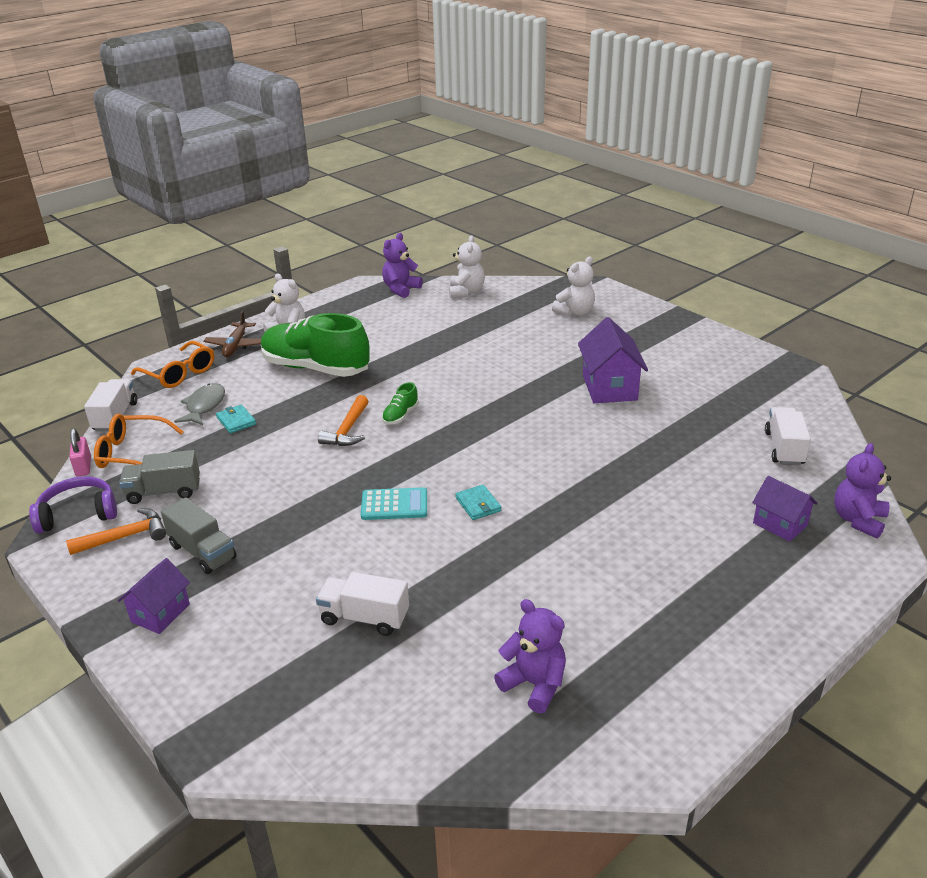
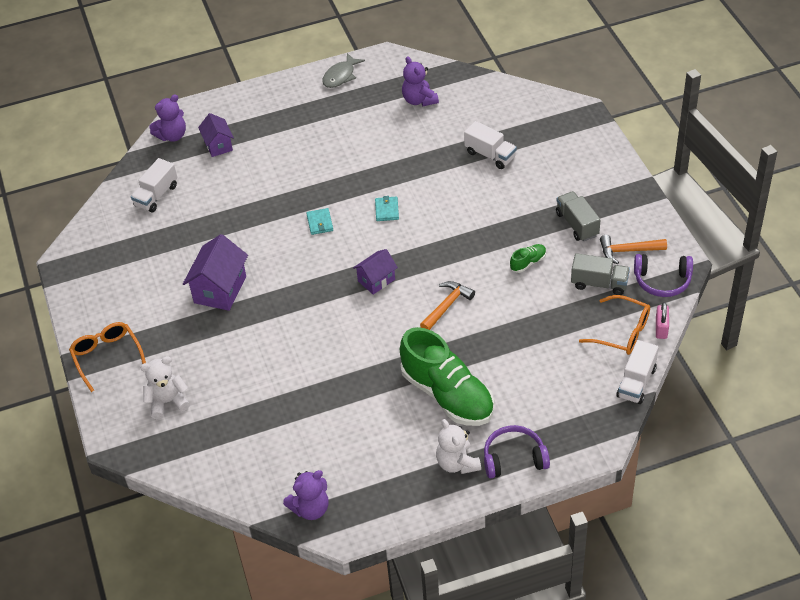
camera: 155 degrees left, 15 degrees up
purple house [118,558,190,634] -> purple house moved to [353,249,398,295]
orange glasses [131,341,214,388] -> orange glasses moved to [69,322,146,392]
grey fish [174,383,225,425] -> grey fish moved to [322,53,365,88]
brown plane [204,311,261,357] -> purple headphones [484,425,550,478]
turquoise wallet [216,405,256,433] -> turquoise wallet moved to [306,208,333,235]
turquoise calculator [361,487,427,520] -> none
green shoe [382,382,419,425] -> green shoe moved to [510,244,546,273]
white teddy bear [449,235,485,298] -> none

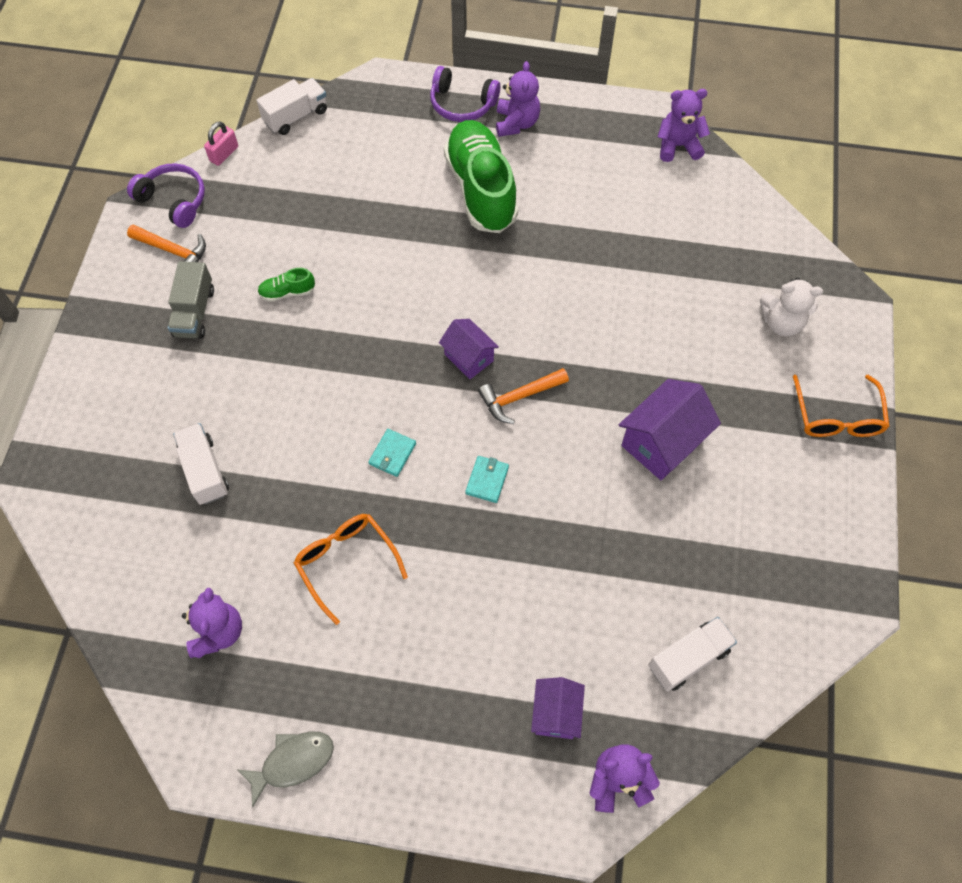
camera: 155 degrees left, 15 degrees up
purple house [353,249,398,295] -> purple house turned 60 degrees clockwise [439,319,499,379]
orange hammer [420,281,475,330] -> orange hammer moved to [478,368,569,424]
white teddy bear [436,419,481,474] -> purple teddy bear [496,61,540,137]
grey truck [571,253,630,295] -> none
orange glasses [579,295,650,355] -> orange glasses moved to [294,514,408,625]

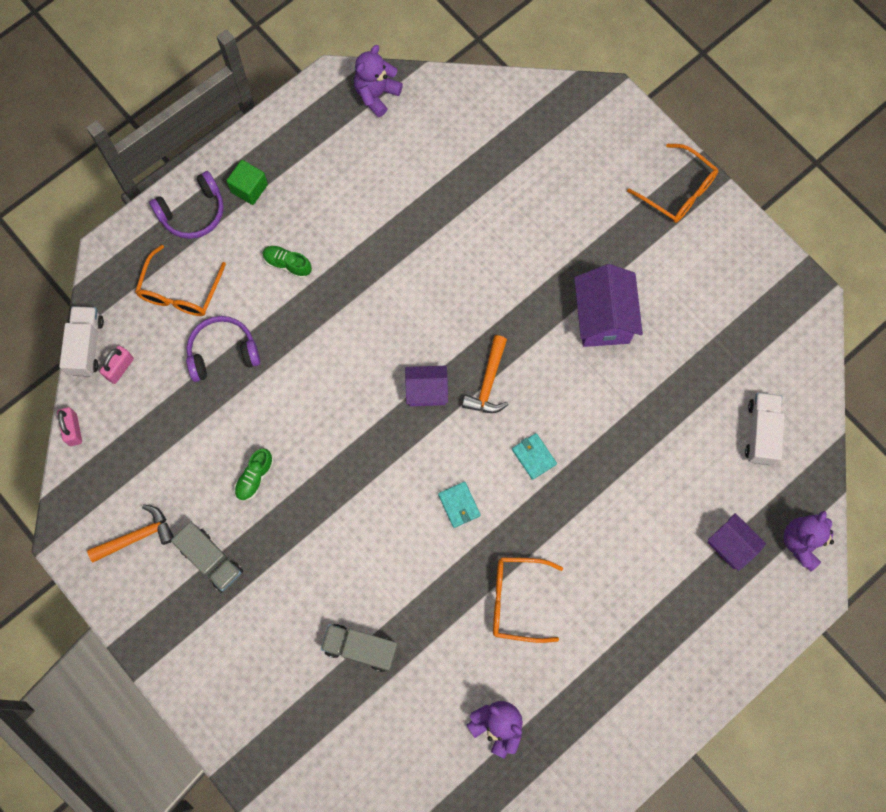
camera: 50 degrees left, 10 degrees up
purple headphones [127,163,205,228] -> purple headphones moved to [186,316,260,382]
white truck [173,423,229,505] -> grey truck [321,624,398,672]
grey fish [237,731,334,807] -> none
green shoe [444,120,518,233] -> green shoe [263,246,312,278], size x0.40
purple teddy bear [496,61,540,137] -> green cube [227,160,268,205]
white teddy bear [760,277,823,336] -> none
none -> pink padlock [100,346,134,384]
none -> orange glasses [135,245,226,316]

